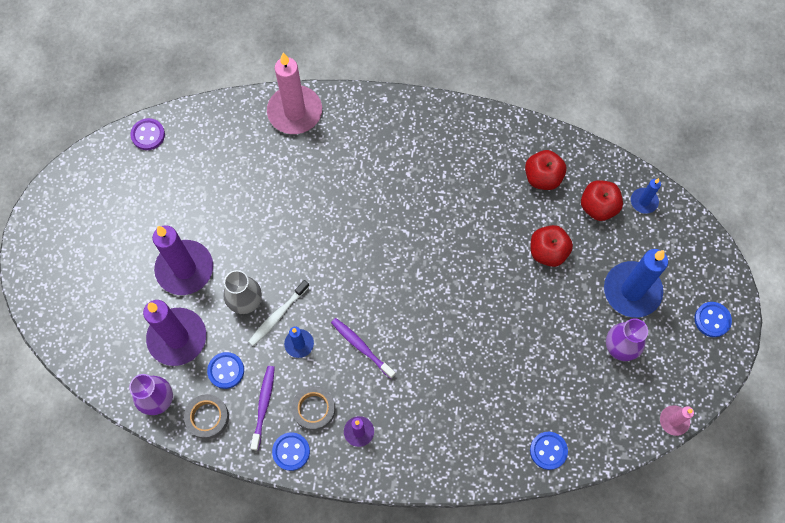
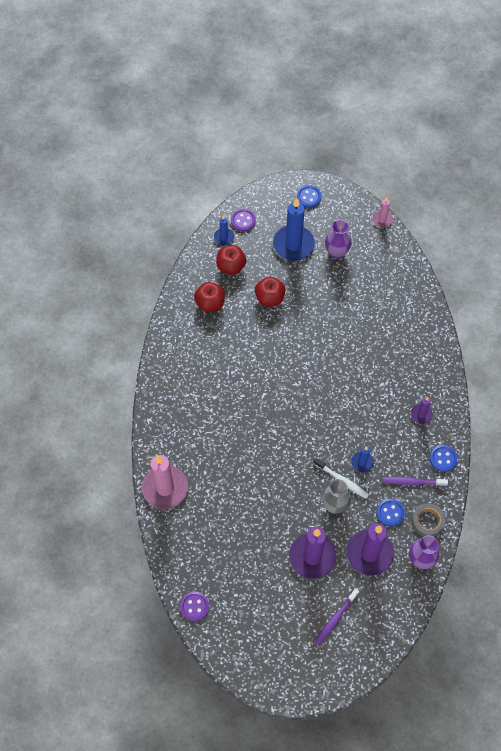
camera: 95 degrees left, 5 degrees down
grey tape [292,386,335,431] -> none
purple toothbrush [331,318,395,379] -> purple toothbrush moved to [315,588,359,645]
blue button [530,432,568,470] -> none
none -> purple button [231,209,256,232]

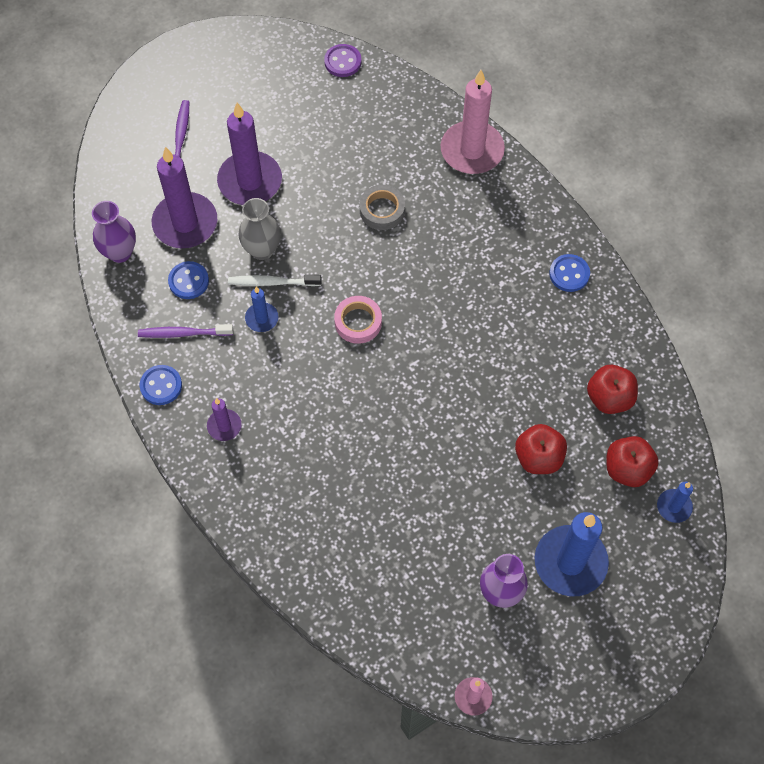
camera: 145 degrees right, 0 degrees up
purple button [231,209,256,232] -> none
blue button [297,185,321,208] -> blue button moved to [549,254,590,292]
purple toothbrush [383,477,448,486] -> purple toothbrush turned 150 degrees counterclockwise [138,324,233,338]
grey tape [412,503,446,537] -> grey tape moved to [359,185,405,230]
none -> pink tape [334,296,382,344]

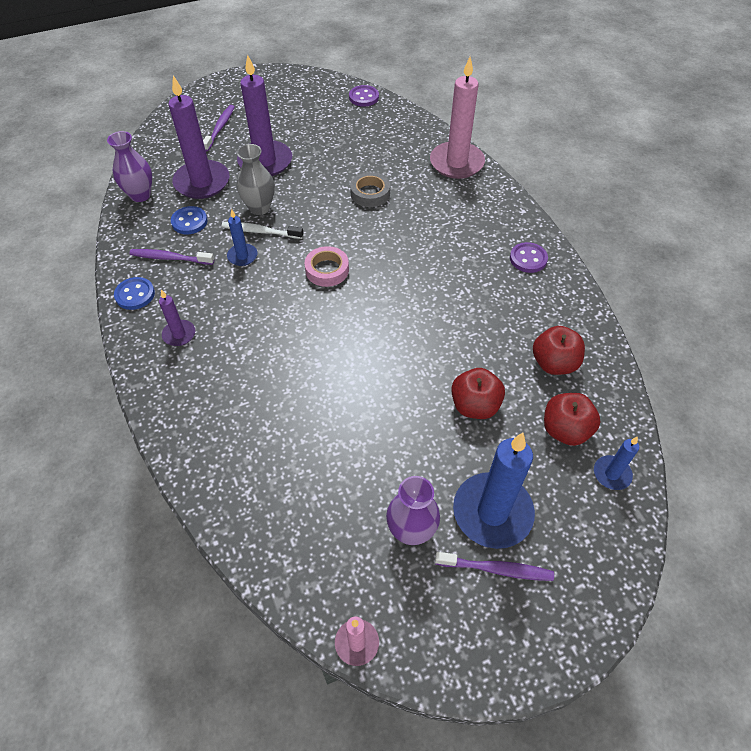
camera: 10 degrees right, 10 degrees down
blue button [549,254,590,292] -> purple button [510,242,548,273]
none -> purple toothbrush [435,552,554,581]

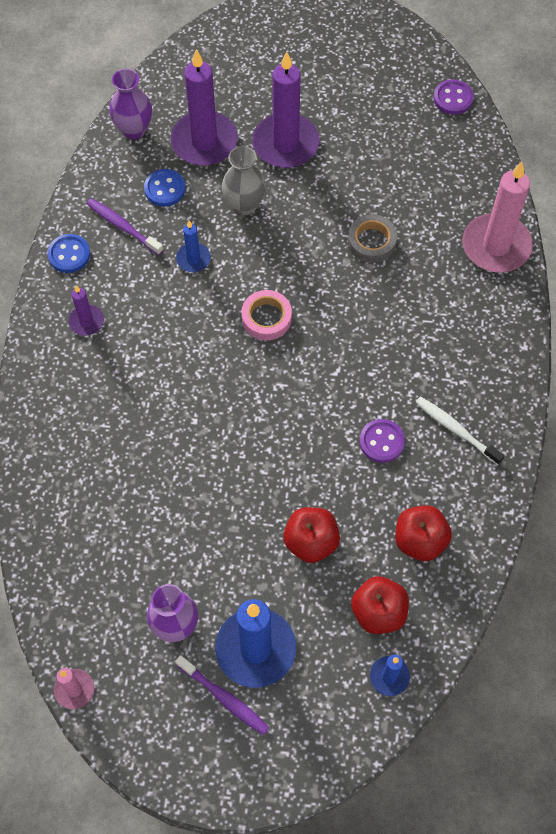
camera: 30 degrees right, 10 degrees up
purple toothbrush [203,105,235,152] -> none
white toothbrush [222,222,303,239] -> white toothbrush moved to [415,396,504,465]
purple button [510,242,548,273] -> purple button moved to [359,419,405,463]

